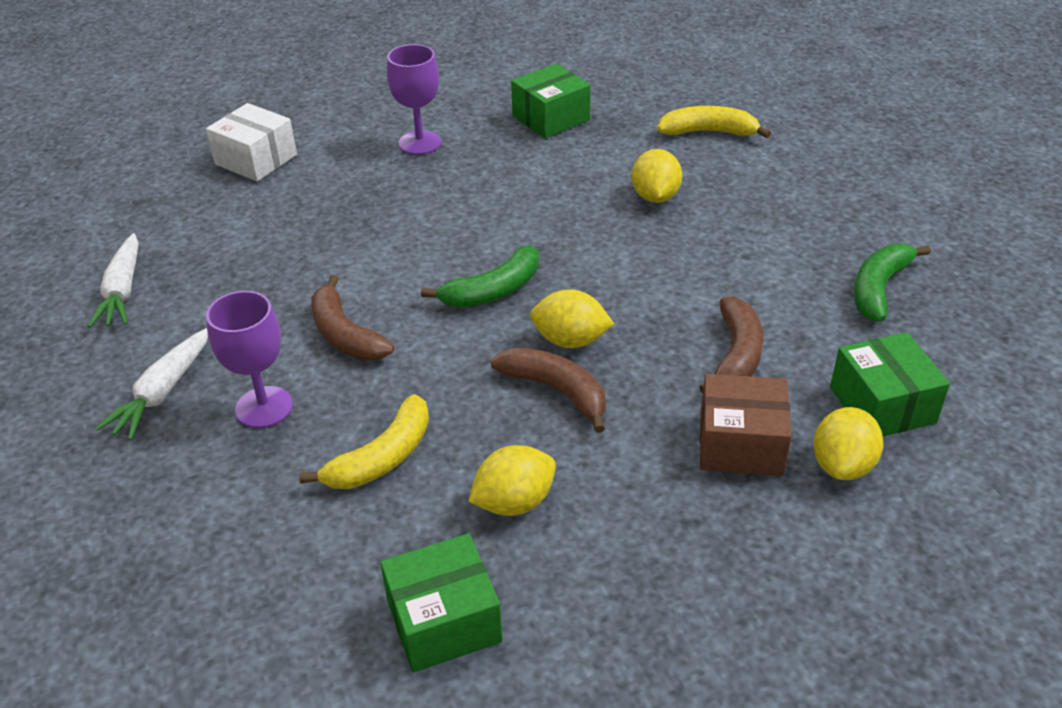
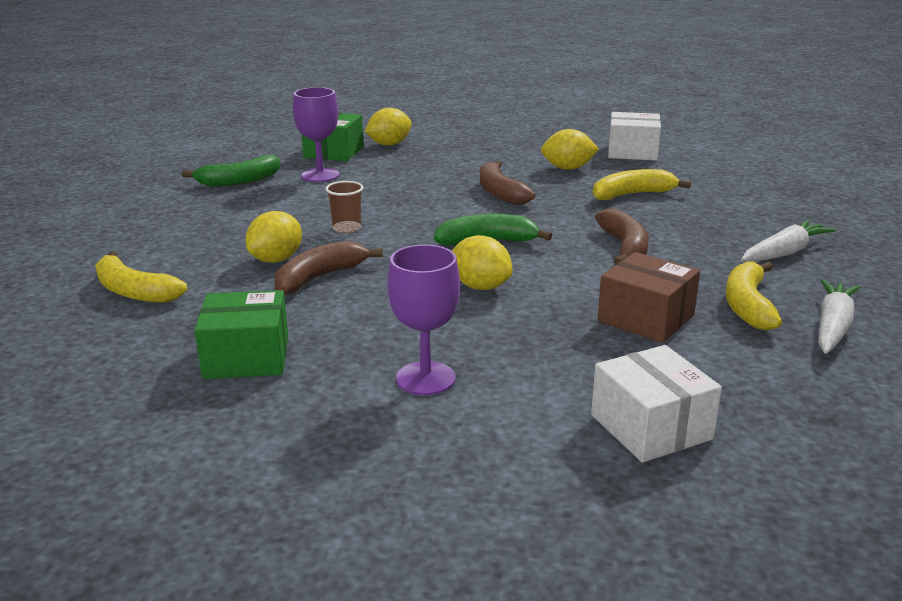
camera: 150 degrees left, 15 degrees down
purple goblet [206,291,293,428] -> purple goblet moved to [293,87,339,182]
green box [380,533,503,673] -> white box [608,112,661,161]
yellow lemon [530,289,614,348] -> yellow lemon moved to [452,235,513,290]
brown banana [699,296,764,393] -> brown banana moved to [274,241,383,295]
brown box [700,374,792,476] -> brown box moved to [598,252,700,343]
none -> brown cup [326,181,363,233]
none -> yellow banana [726,261,782,331]

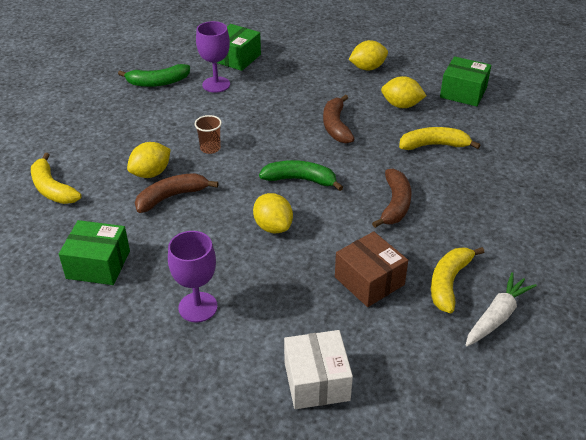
camera: 15 degrees right, 15 degrees up
yellow lemon [365,108,412,146] -> yellow lemon moved to [349,40,388,71]
white box [608,112,661,161] -> green box [440,56,491,107]
white carrot [741,220,836,262] -> none

